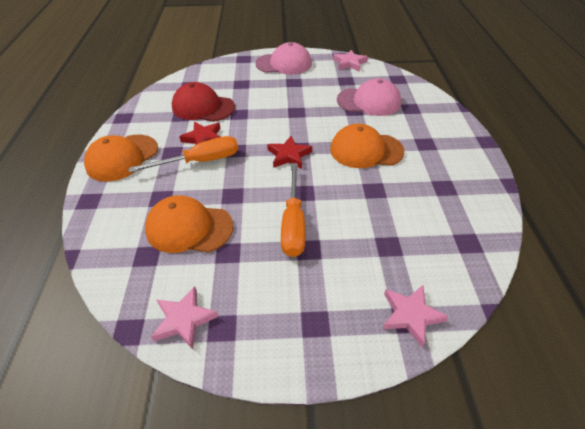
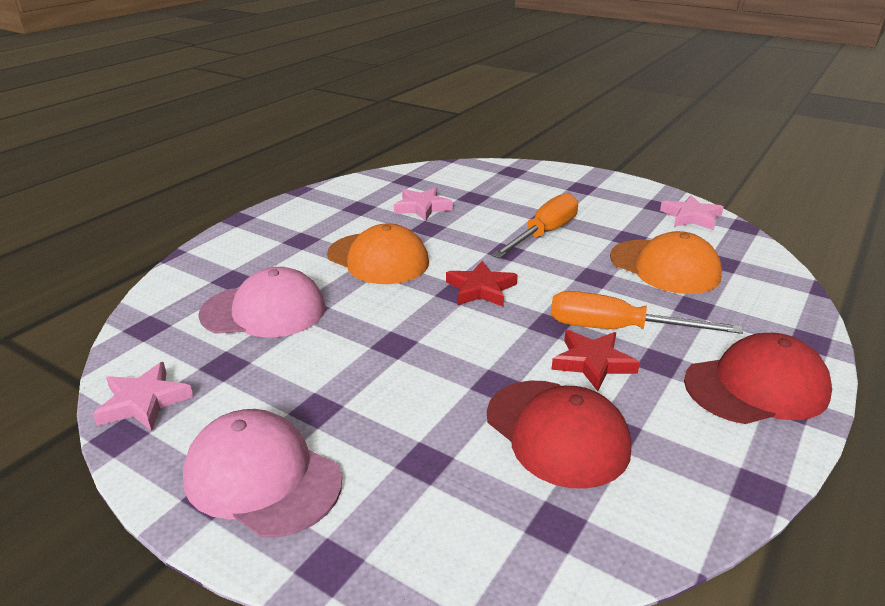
camera: 145 degrees left, 15 degrees down
orange cap [84,135,158,182] -> red cap [684,333,832,424]
pink cap [337,78,401,116] -> pink cap turned 135 degrees clockwise [198,267,326,338]
pink star [383,285,449,348] -> pink star moved to [394,187,453,221]

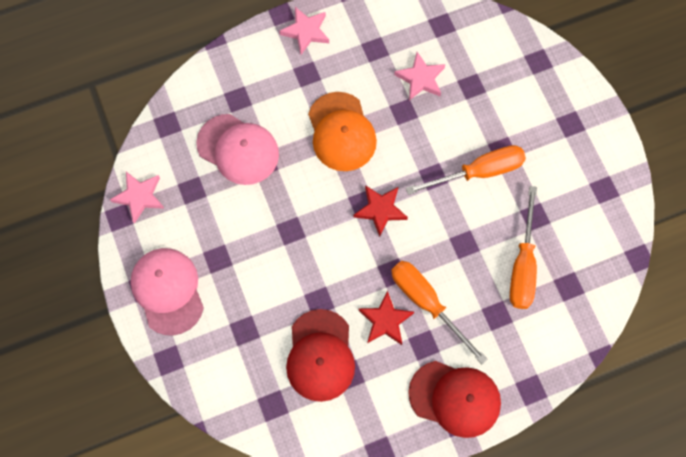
camera: 35 degrees right, 40 degrees up
orange cap [610,231,722,294] -> orange screwdriver [510,186,537,309]
pink star [660,195,724,230] -> pink star moved to [279,7,329,55]

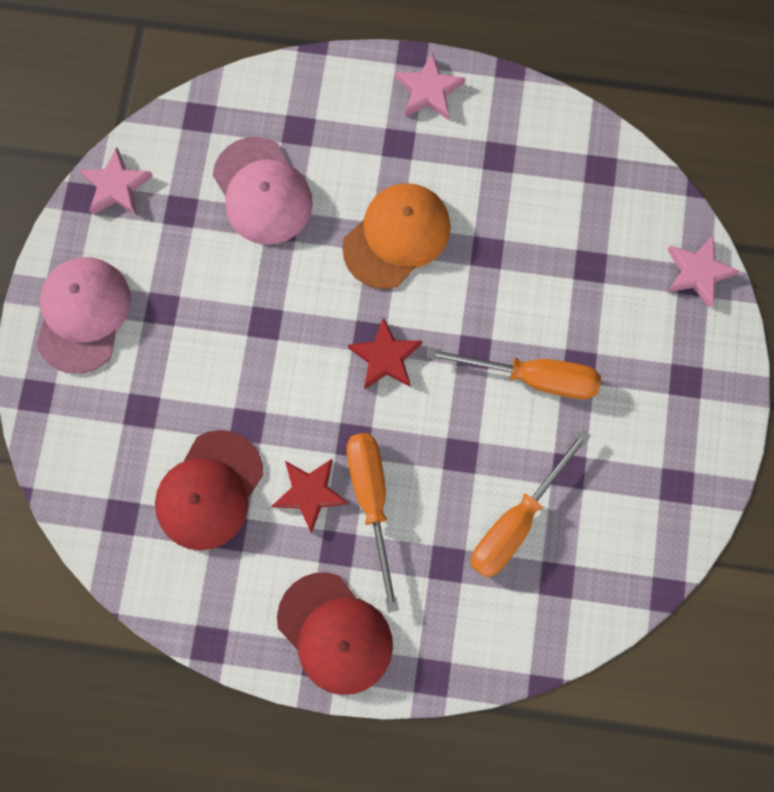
camera: 30 degrees right, 5 degrees up
orange cap [308,92,377,171] -> orange cap turned 150 degrees counterclockwise [342,183,451,289]
pink star [394,52,445,100] -> pink star moved to [667,236,740,308]

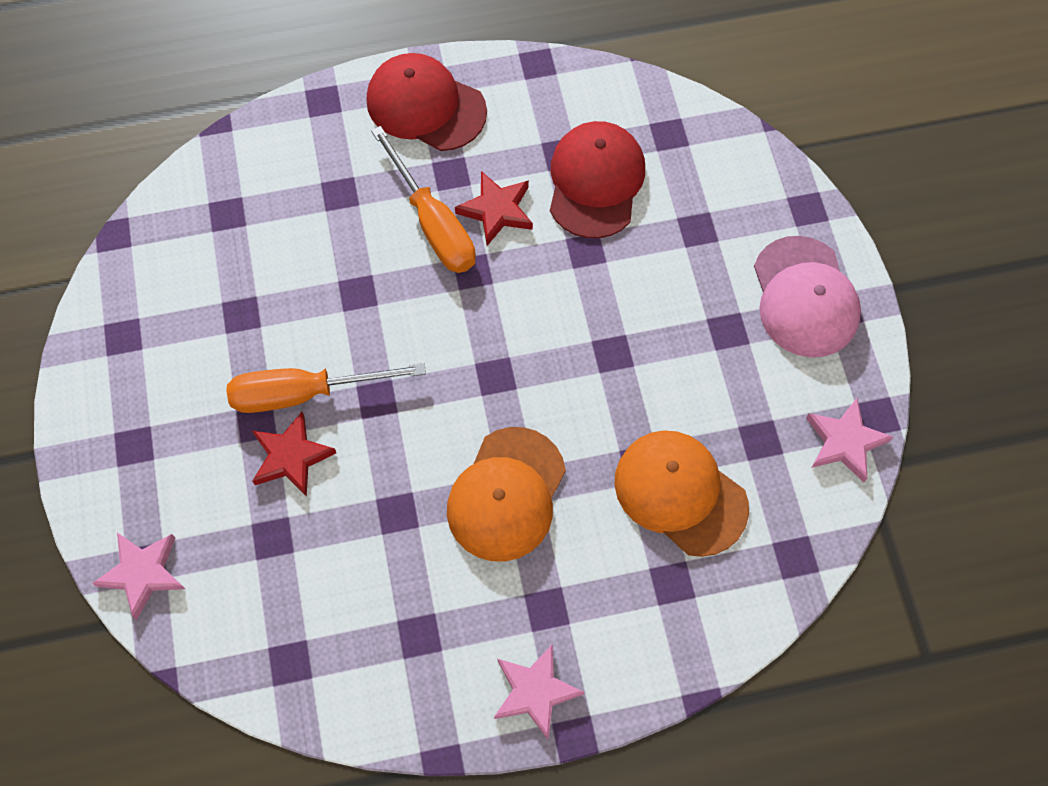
camera: 160 degrees right, 10 degrees down
pink cap [213,137,313,245] -> orange cap [614,430,749,557]
red star [348,317,422,389] -> red star moved to [252,412,336,497]
orange screwdriver [471,430,591,578] -> none

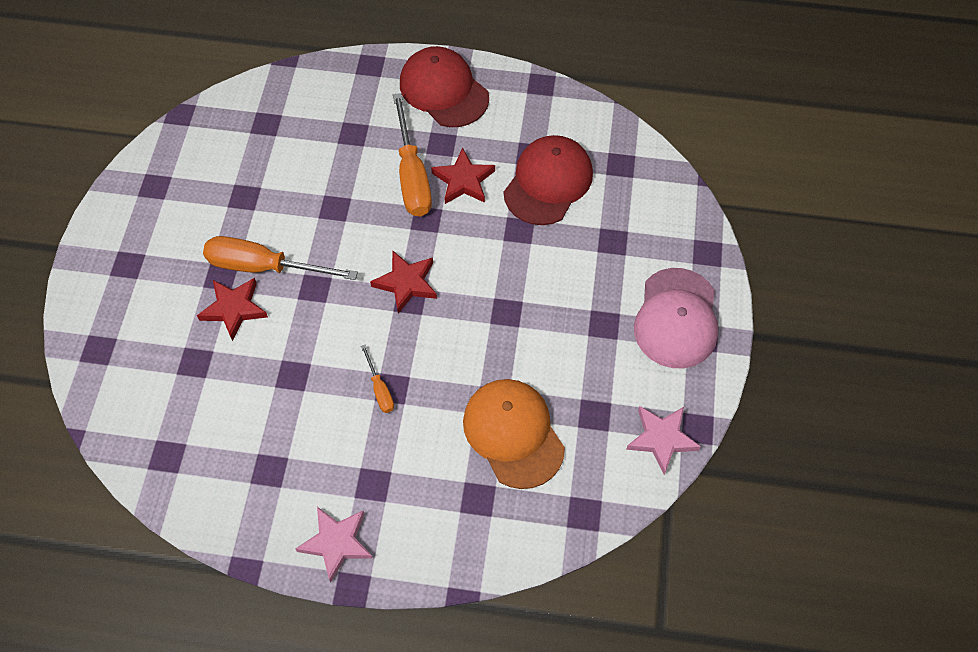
camera: 20 degrees right, 5 degrees down
pink star [92,533,185,620] -> none
orange cap [447,427,566,562] -> orange screwdriver [361,345,394,413]
none -> red star [370,250,437,314]

